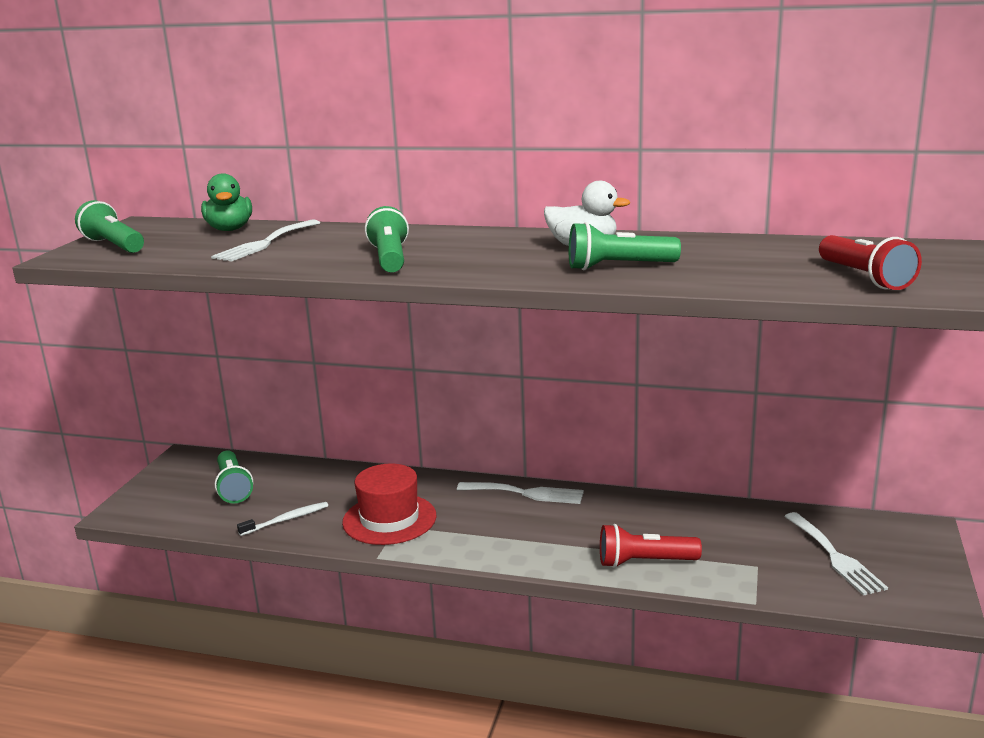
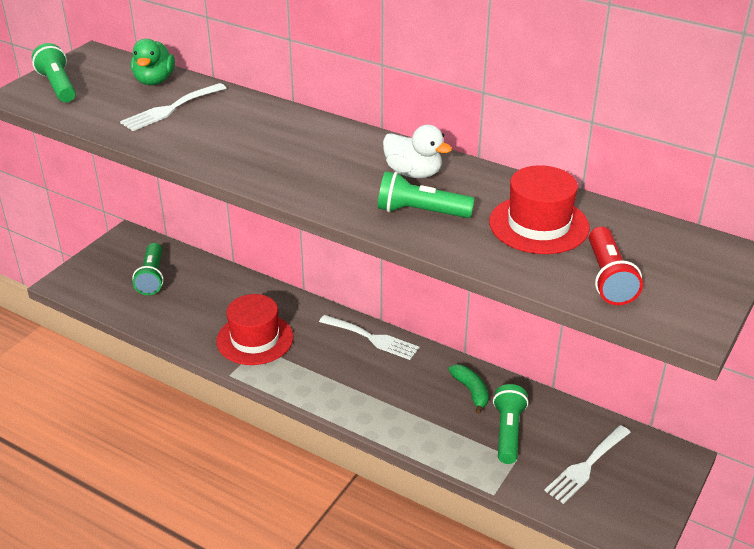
camera: 15 degrees right, 15 degrees up
white toothbrush [237,502,328,536] -> none
green flashlight [365,206,409,273] -> green flashlight moved to [493,384,528,464]
red flashlight [600,524,702,568] -> none
white fork [784,512,888,596] -> white fork turned 45 degrees clockwise [544,425,631,504]
none -> green banana [449,364,489,414]
none -> red hat [489,165,590,254]

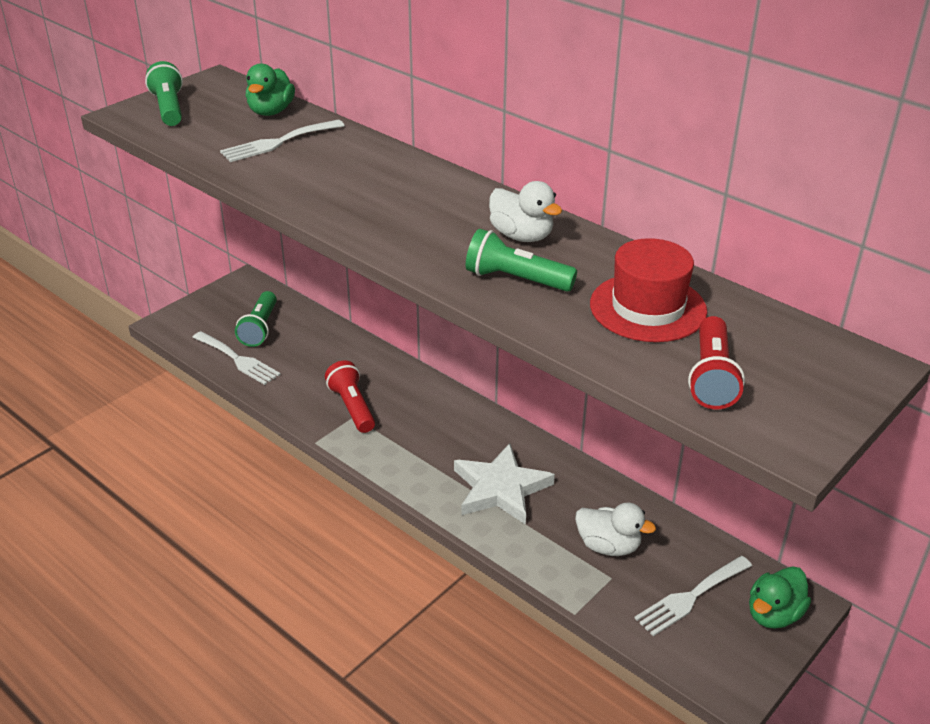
camera: 10 degrees right, 0 degrees up
red hat [216,294,294,365] -> red flashlight [325,360,375,433]
white fork [319,315,420,360] -> white fork moved to [192,331,281,385]
green banana [449,364,489,414] -> none
green flashlight [493,384,528,464] -> white duck [575,503,656,556]
none -> white star [454,443,555,525]
none -> green duck [749,566,811,629]

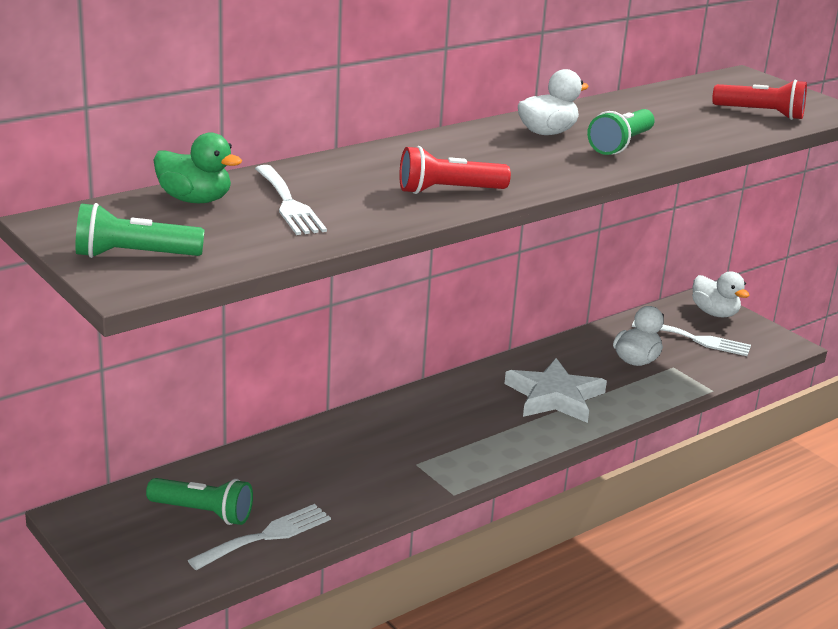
camera: 80 degrees left, 10 degrees down
red flashlight [325,360,375,433] -> red flashlight moved to [399,146,511,194]
red hat [590,238,707,342] -> none
white fork [634,556,752,636] -> white fork turned 45 degrees counterclockwise [632,321,751,356]
green duck [749,566,811,629] -> white duck [692,272,750,317]

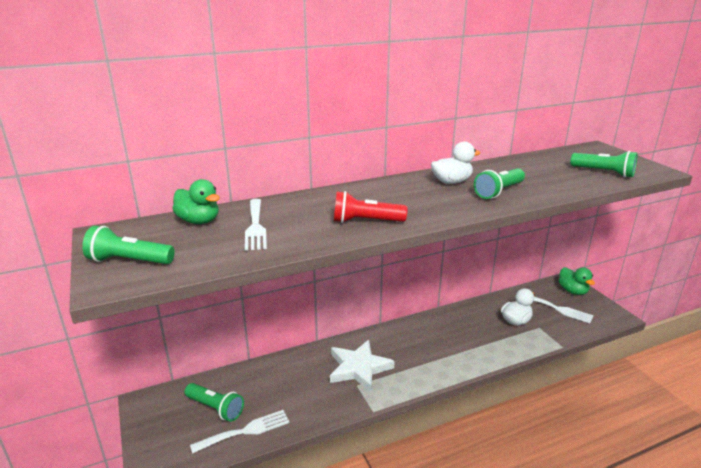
camera: 15 degrees right, 0 degrees up
white star [504,358,607,423] -> white star moved to [330,340,395,392]
white duck [692,272,750,317] -> green duck [559,267,595,295]
red flashlight [712,80,807,120] -> green flashlight [570,151,638,178]

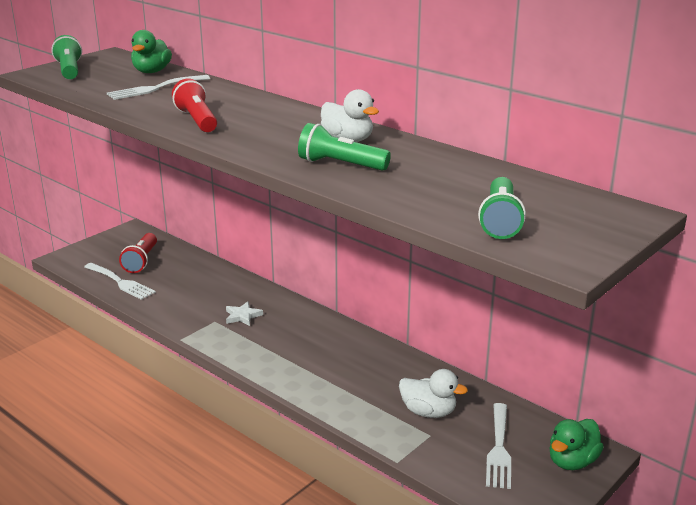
camera: 65 degrees right, 0 degrees up
green flashlight [185,383,244,422] -> red flashlight [119,233,157,273]
white star [330,340,395,392] -> white star [226,301,263,326], size x0.48

